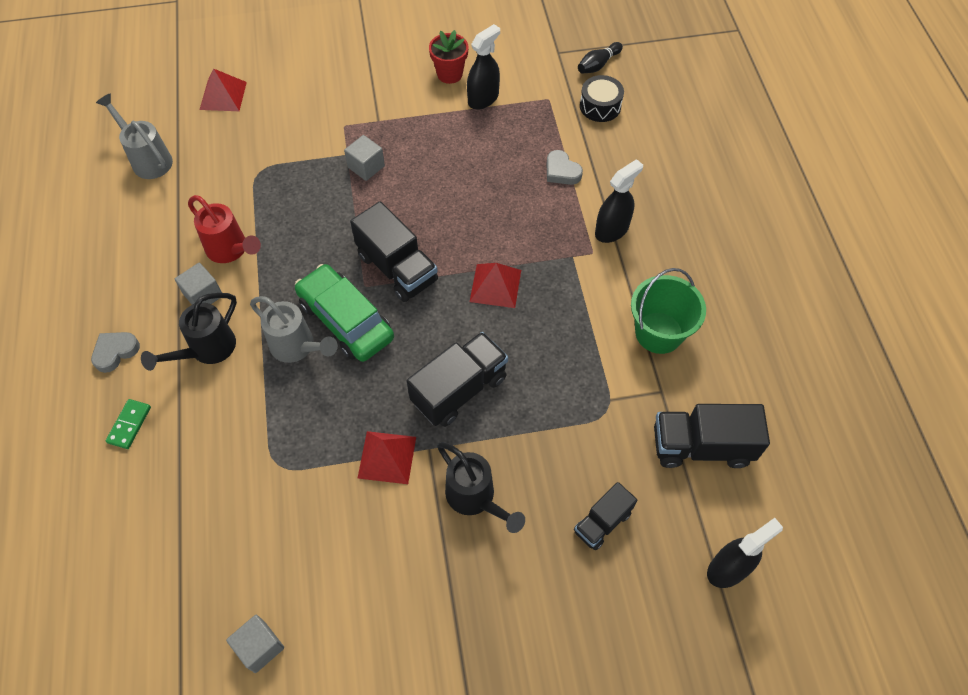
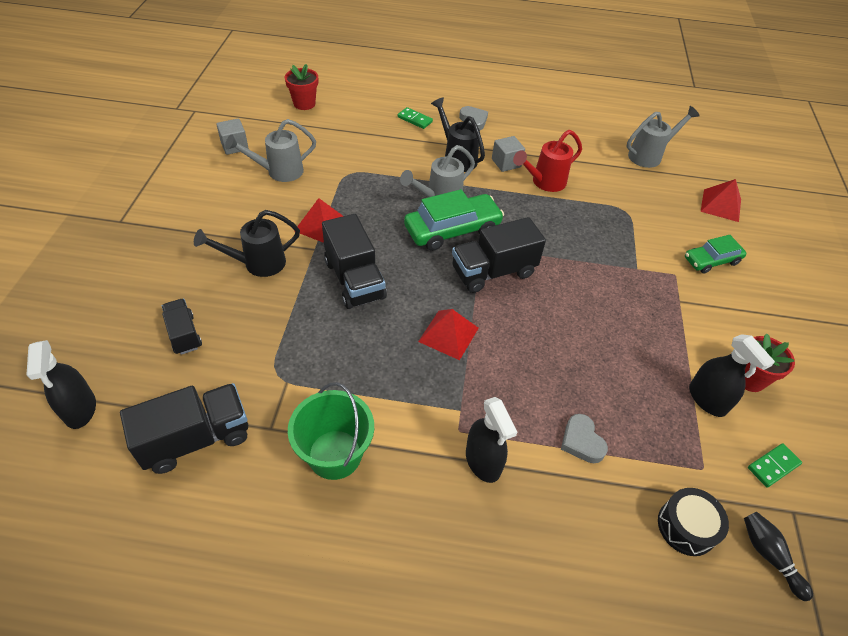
camera: 105 degrees right, 10 degrees down
grey cube [344,135,385,181] -> none
grey heart [546,150,583,185] -> grey heart turned 90 degrees counterclockwise [561,414,608,463]
black truck [654,404,770,468] -> black truck turned 45 degrees clockwise [120,383,248,474]
none -> grey watering can [225,119,316,182]
none -> red flower pot [285,64,318,110]
none -> green car [685,235,747,274]
none -> green domino [748,443,802,488]

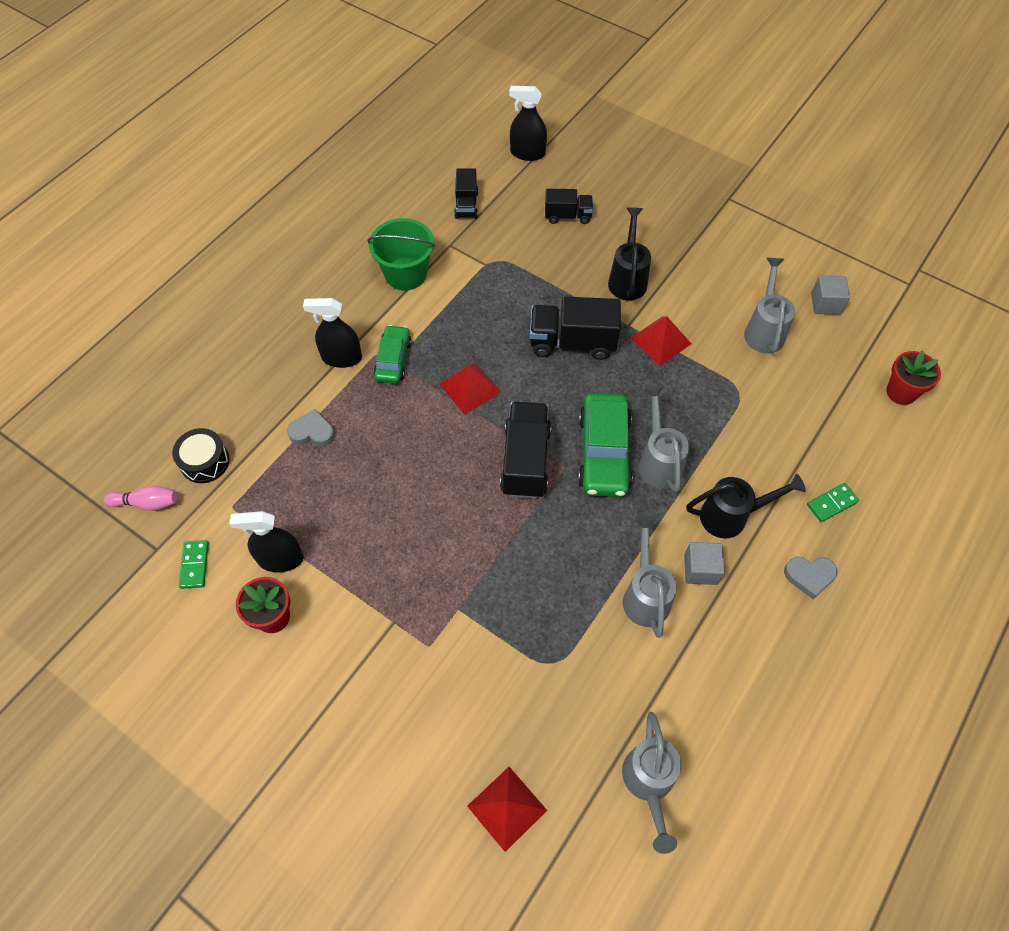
camera: 120 degrees right, 10 degrees up
black truck [120,383,248,474] -> black truck [454,168,479,219], size x0.60
red watering can [513,130,582,192] -> grey watering can [623,515,677,638]
green car [685,235,747,274] -> green car moved to [373,325,412,384]
black bowling pin [744,512,813,601] -> pink bowling pin [104,485,178,511]

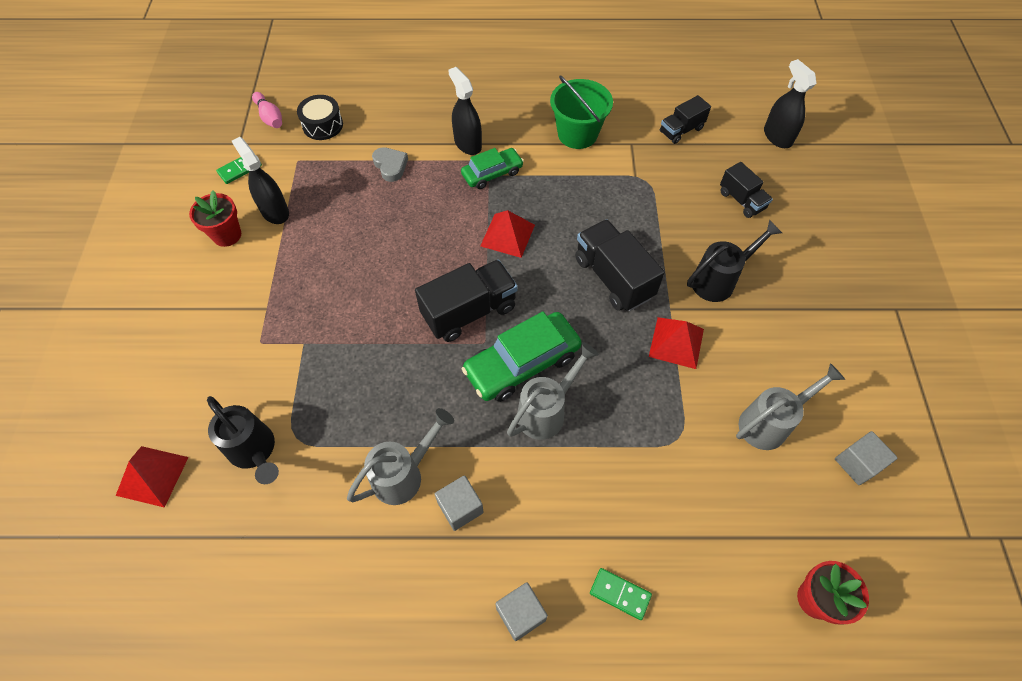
camera: 55 degrees right, 0 degrees up
grey watering can [622,712,682,854] -> none
black watering can [686,474,806,538] -> black watering can moved to [207,396,279,484]
grey heart [784,557,838,599] -> grey cube [495,582,548,641]

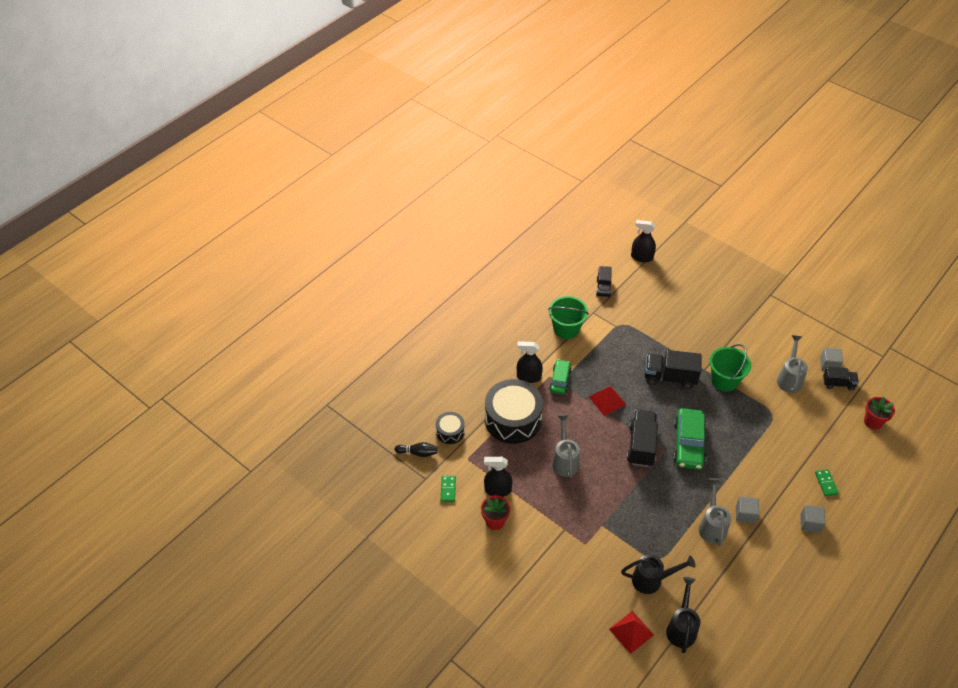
camera: 50 degrees left, 10 degrees down
pink bowling pin [252,92,282,128] -> black bowling pin [395,442,438,457]
grey heart [372,147,408,182] -> black drum [485,379,543,444]
grey watering can [507,342,599,440] -> grey watering can moved to [552,415,580,478]
green domino [590,568,652,620] -> green domino turned 75 degrees counterclockwise [815,469,839,496]
red pyramid [649,317,704,369] -> green bucket [709,344,751,392]
black watering can [687,220,782,302] -> black watering can moved to [666,577,700,653]
black truck [720,162,773,218] -> black truck moved to [823,367,859,391]

